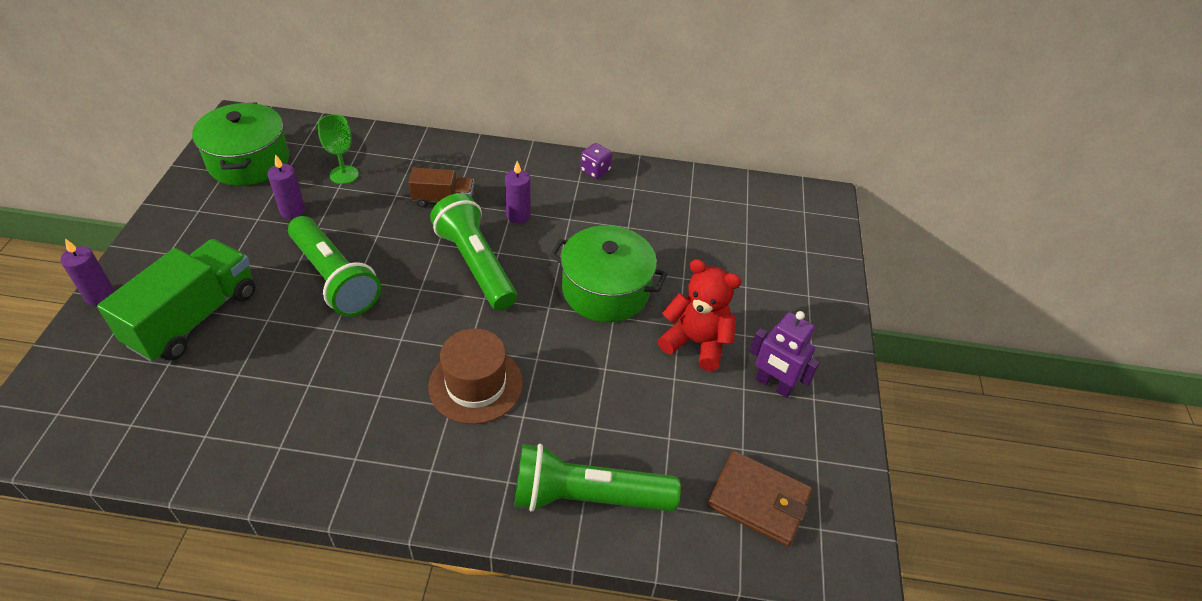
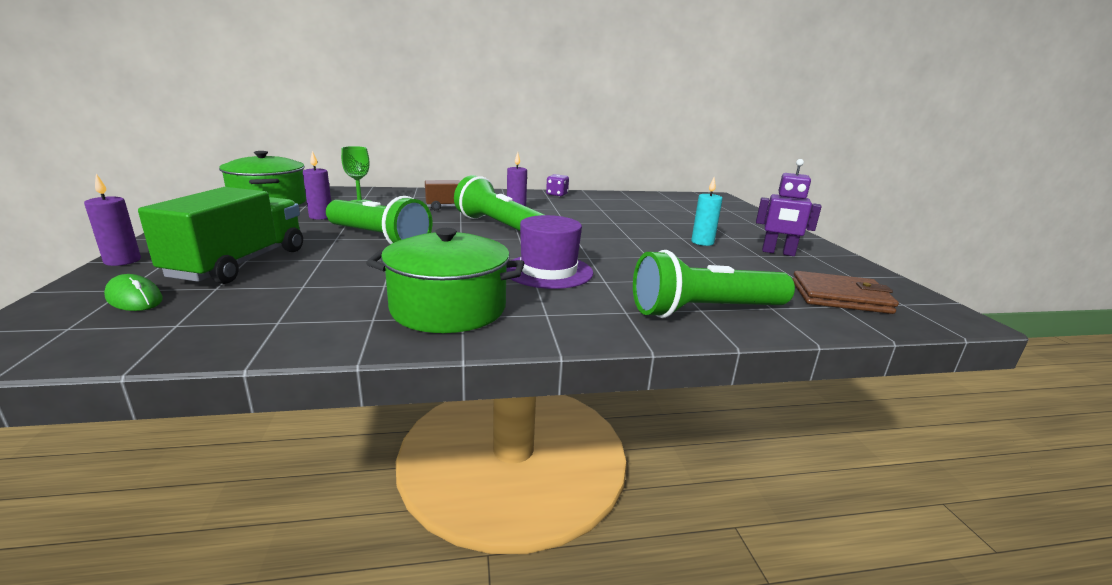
camera: 15 degrees left, 25 degrees down
brown hat [429,328,523,424] -> purple hat [506,215,593,289]
green pot [550,225,667,322] -> green pot moved to [366,228,524,333]
red teddy bear [658,259,742,371] -> turquoise candle [691,177,723,246]
none -> green mouse [104,274,163,311]

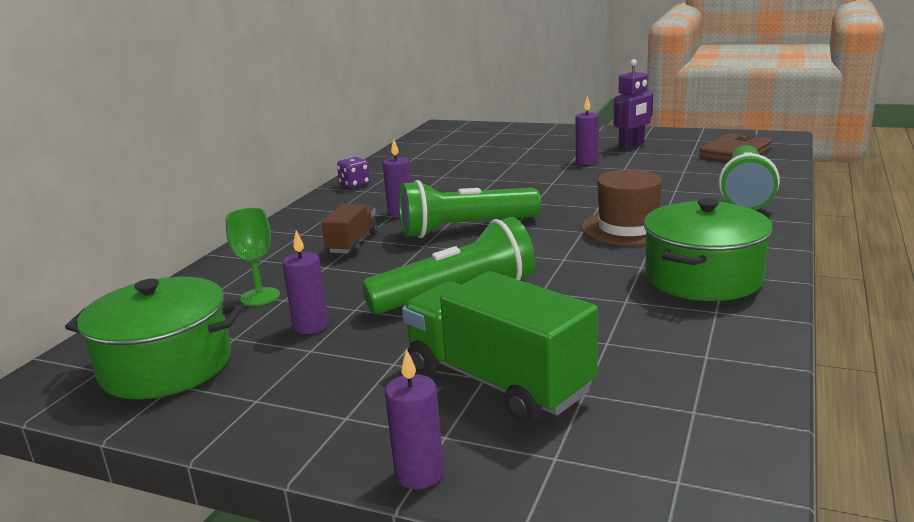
camera: 55 degrees left, 0 degrees up
green mouse [104,274,163,311] -> none
purple hat [506,215,593,289] -> brown hat [582,169,662,246]
turquoise candle [691,177,723,246] -> purple candle [576,96,599,165]

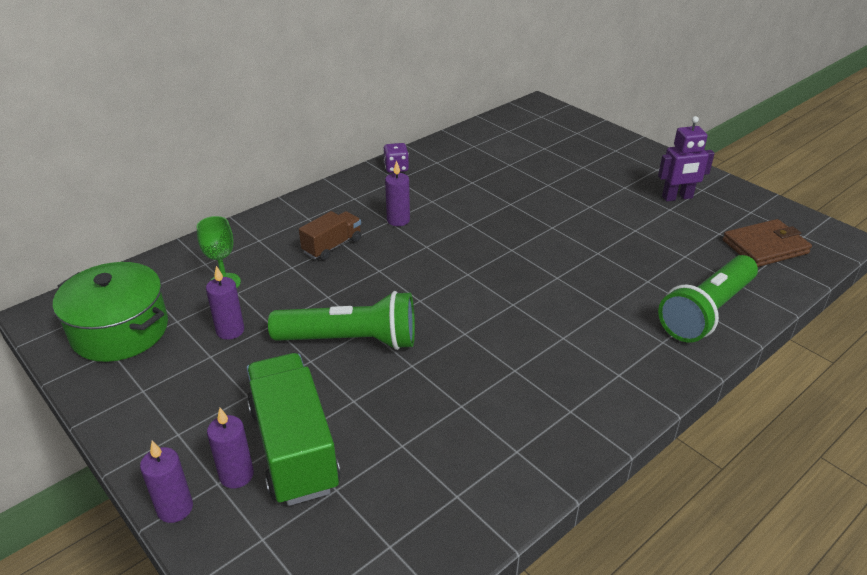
camera: 25 degrees right, 15 degrees up
green flashlight [399,180,541,238] -> none
purple candle [576,96,599,165] -> purple candle moved to [207,408,254,488]
brown hat [582,169,662,246] -> none
green pot [643,198,773,301] -> none

